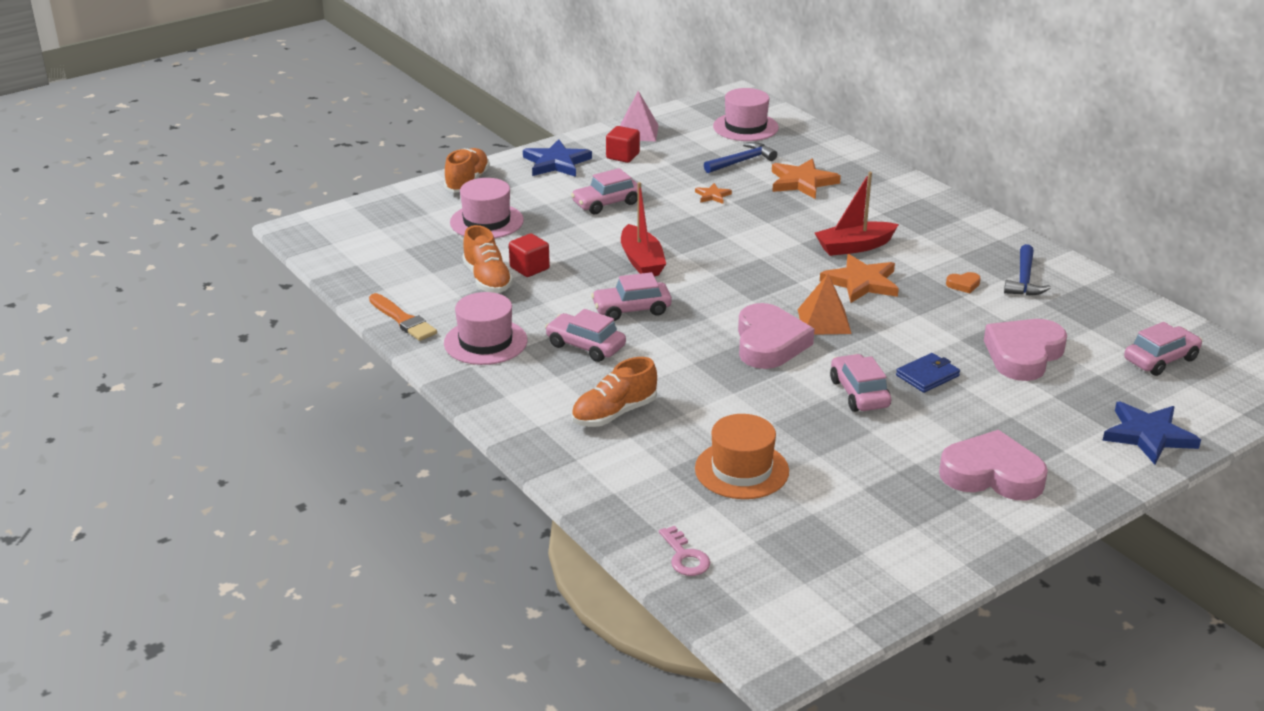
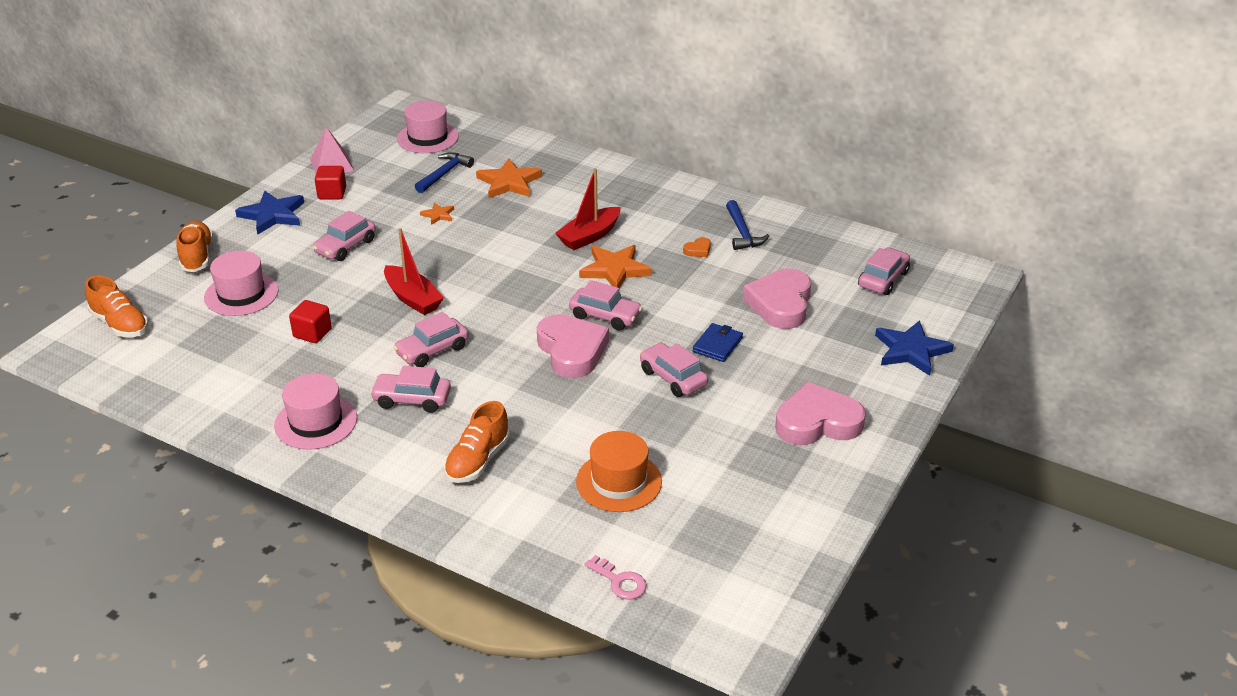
camera: 25 degrees left, 5 degrees up
orange brush [369,293,437,341] -> none
orange shoe [462,225,513,293] -> orange shoe moved to [85,276,148,337]
orange pyramid [798,274,852,335] -> pink car [569,280,643,331]

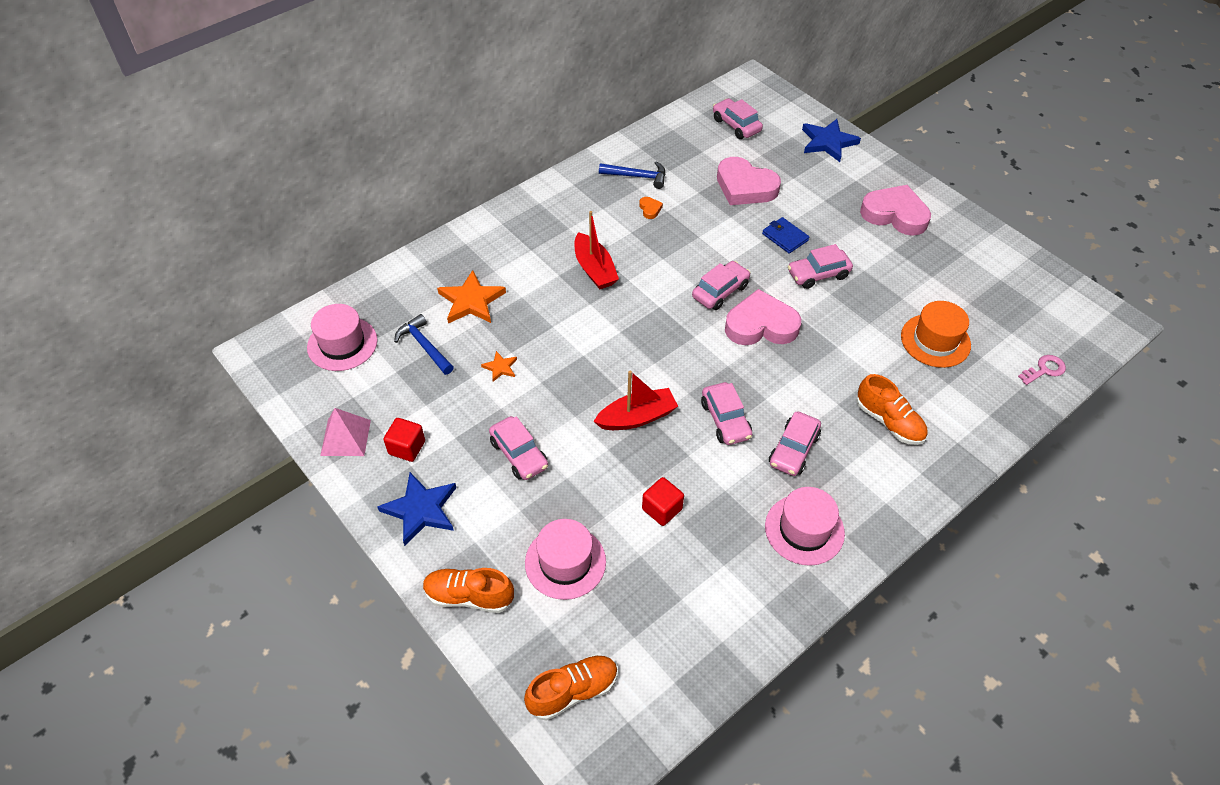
camera: 70 degrees left, 15 degrees up
orange star [579,245,652,289] -> none
pink heart [775,382,866,445] -> pink heart turned 105 degrees clockwise [860,185,931,236]

